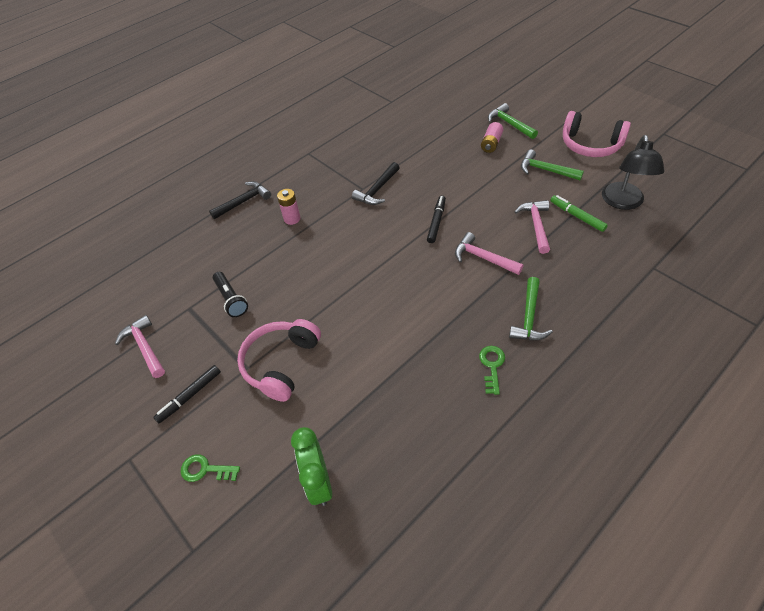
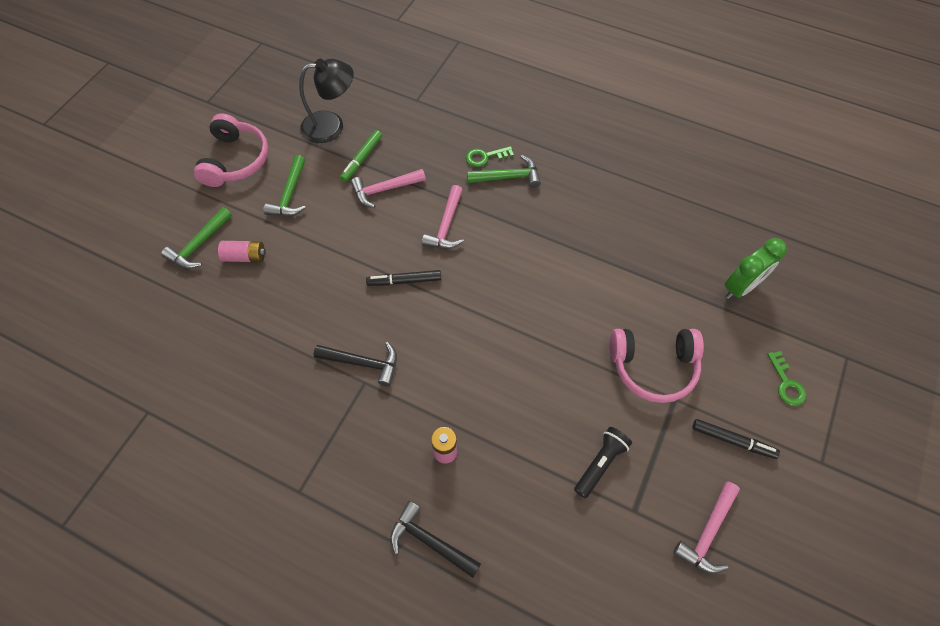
camera: 115 degrees left, 10 degrees up
green key [479,346,505,395] -> green key moved to [466,146,514,167]

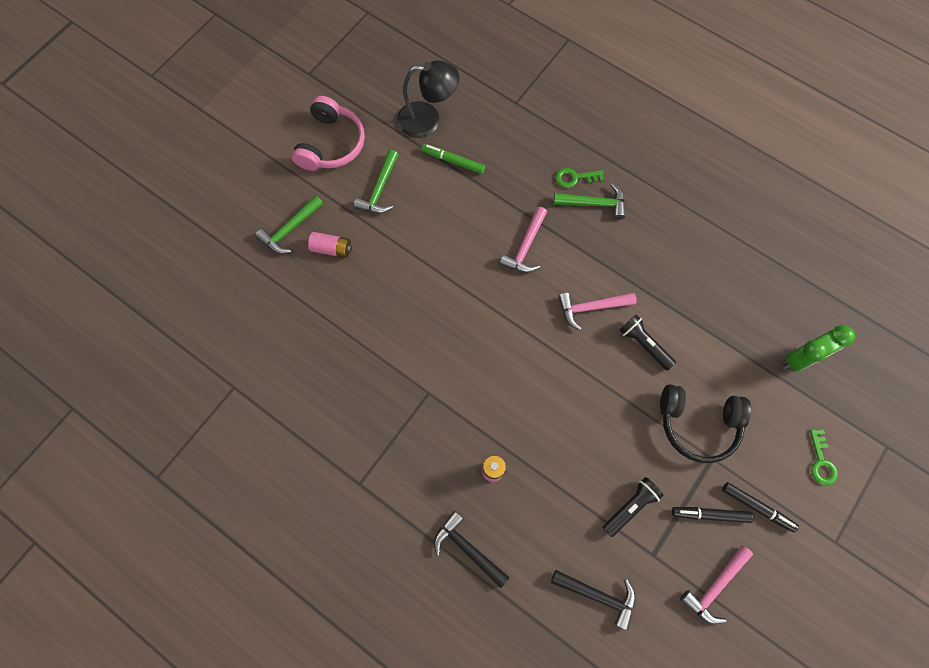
camera: 10 degrees right, 10 degrees up
black hammer [313,342,397,386] -> black hammer moved to [551,570,636,631]
green marker [340,130,382,182] -> green marker turned 75 degrees clockwise [422,144,485,174]
pink hammer [351,169,426,208] -> pink hammer moved to [558,293,637,330]
black marker [366,270,441,286] -> black marker moved to [672,507,753,523]
pink headphones [610,329,704,403] -> black headphones [660,384,751,463]
none -> black flashlight [619,315,676,371]

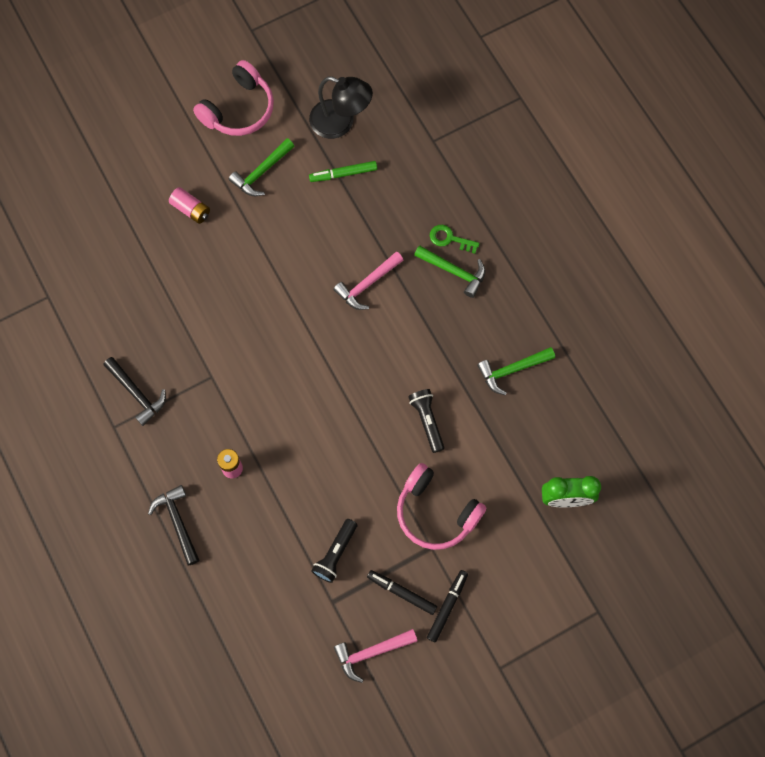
camera: 25 degrees right, 0 degrees up
green hammer [255,195,323,254] -> green hammer moved to [477,347,555,395]
green marker [422,144,485,174] -> green marker turned 60 degrees counterclockwise [309,161,377,182]
black hammer [551,570,636,631] -> black hammer moved to [103,357,166,426]
pink hammer [558,293,637,330] -> none
black flashlight [602,477,664,537] -> black flashlight turned 135 degrees clockwise [311,519,357,583]
black headphones [660,384,751,463] -> pink headphones [397,463,486,550]
black marker [722,482,799,533] -> black marker turned 120 degrees counterclockwise [427,570,468,642]
green key [810,429,838,485] -> none

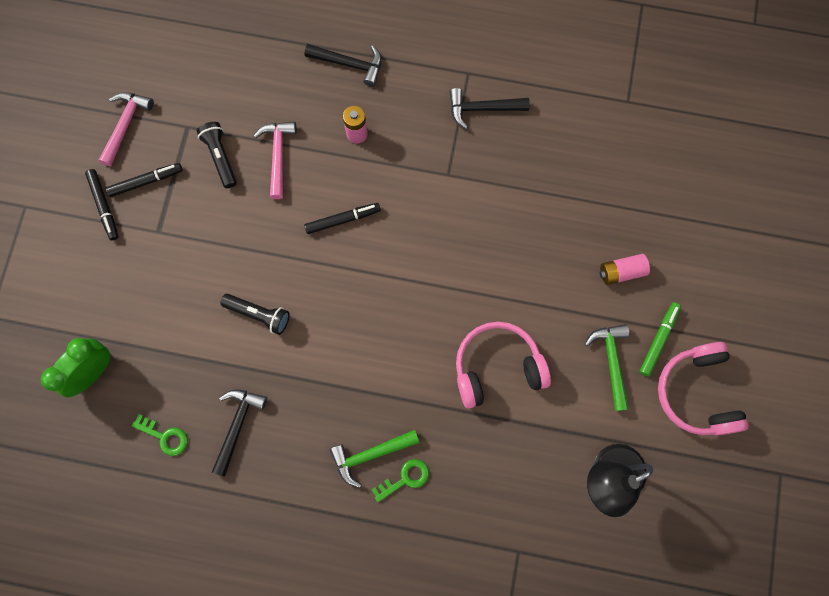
camera: 130 degrees right, 5 degrees up
green marker [309,161,377,182] -> green marker moved to [640,302,681,376]
pink hammer [333,251,403,310] -> pink hammer moved to [254,121,297,199]
pink headphones [397,463,486,550] -> pink headphones moved to [456,322,551,409]
green hammer [477,347,555,395] -> black hammer [212,389,267,476]
none -> green key [131,414,188,456]
none -> black marker [304,203,381,234]

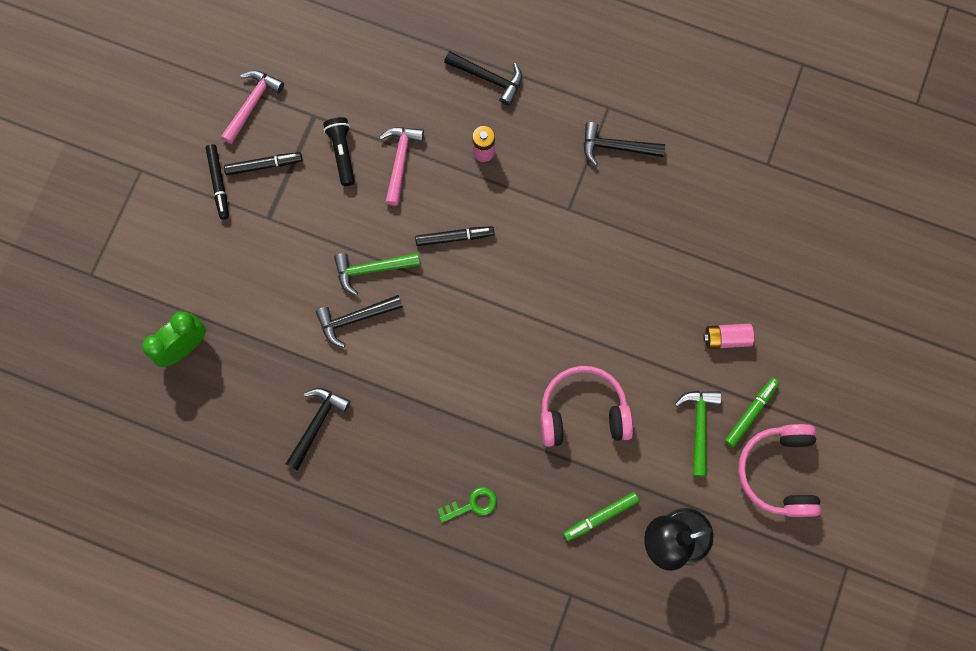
camera: 10 degrees right, 0 degrees up
green key [131,414,188,456] -> none
black flashlight [220,294,290,335] -> black hammer [316,295,403,348]
green hammer [330,430,420,488] -> green hammer moved to [334,253,420,296]
none -> green marker [563,492,639,541]

